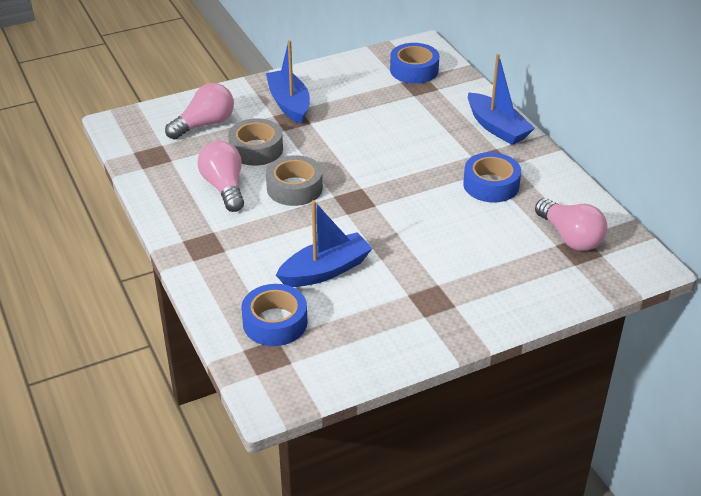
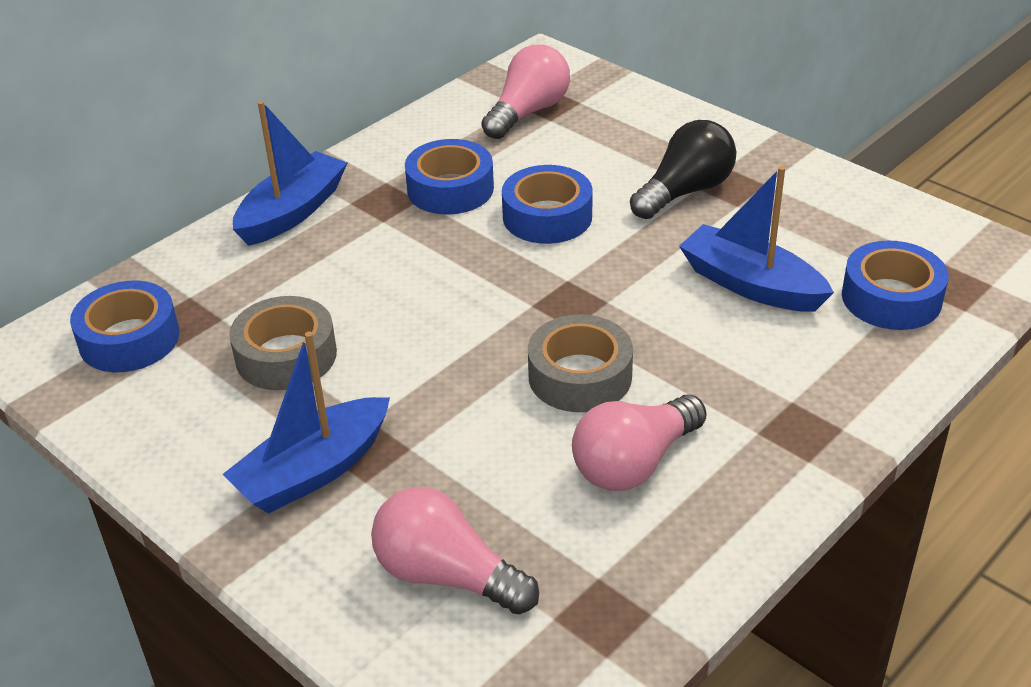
camera: 110 degrees left, 0 degrees up
grey tape [228,118,283,166] -> grey tape moved to [229,296,337,390]
none -> blue tape [502,165,593,244]
none -> black light bulb [630,120,736,219]

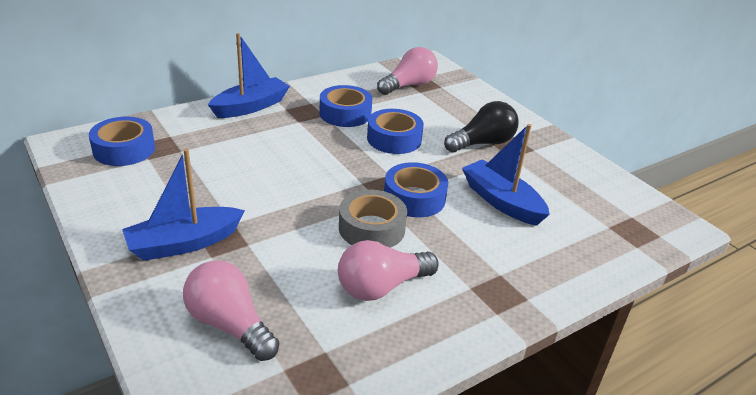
camera: 10 degrees right, 5 degrees down
grey tape [229,296,337,390] -> none
blue tape [842,241,949,330] -> blue tape moved to [384,162,448,217]

